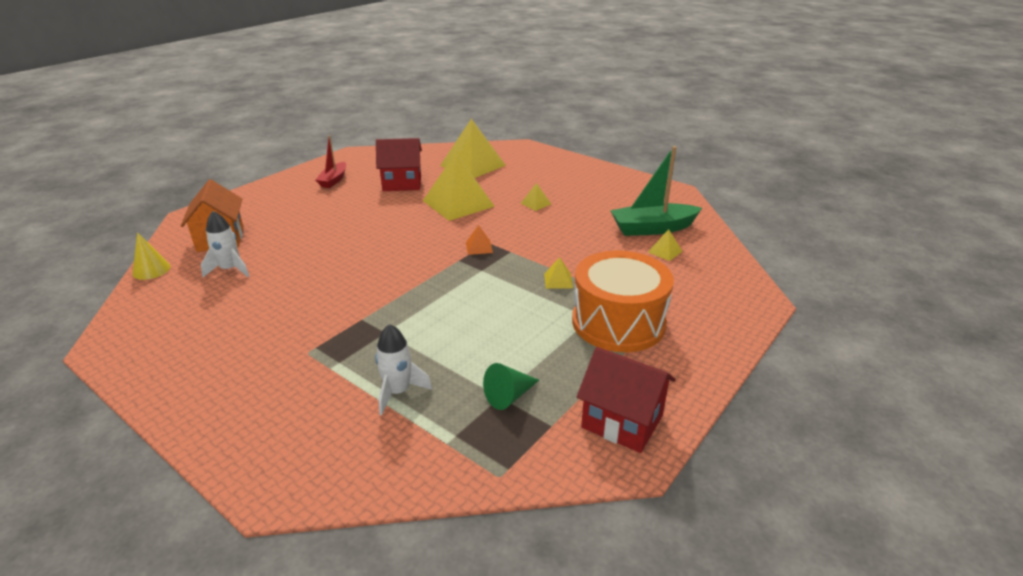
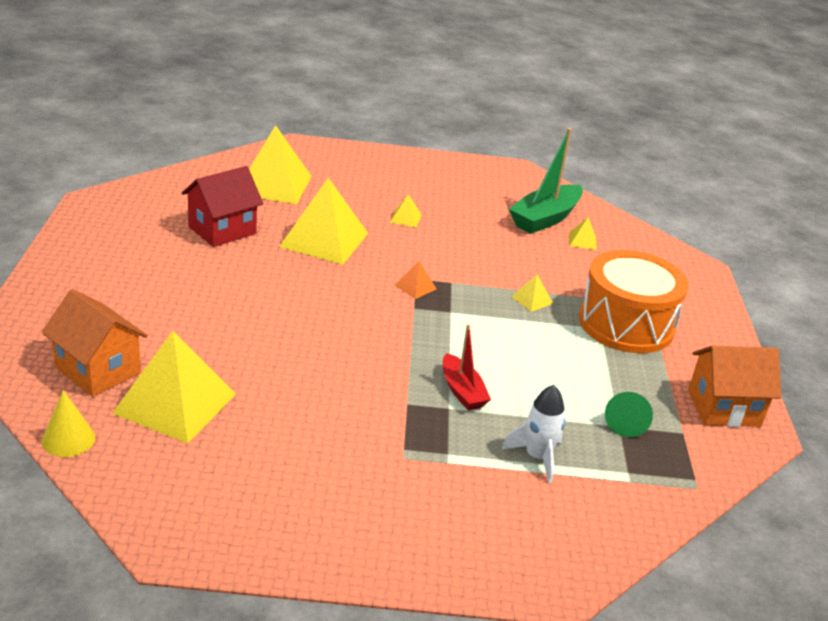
camera: 40 degrees left, 0 degrees up
white rocket [201,211,249,277] -> yellow pyramid [112,331,236,444]
red boat [316,135,346,188] -> red boat moved to [443,324,491,410]
red house [577,347,676,453] -> orange house [688,346,781,427]

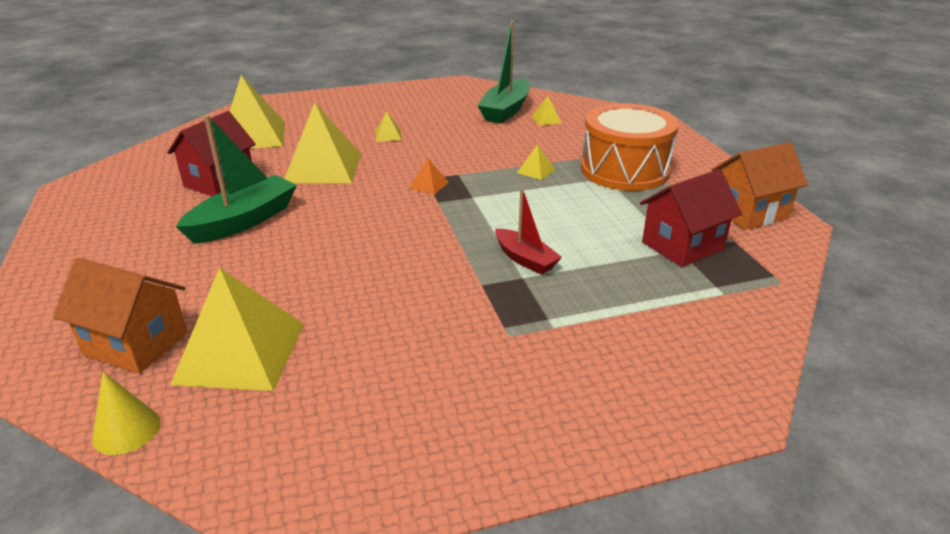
camera: 15 degrees left, 0 degrees up
white rocket [502,385,566,483] -> none
green cone [605,392,653,437] -> red house [640,169,742,267]
none -> green boat [176,115,297,244]

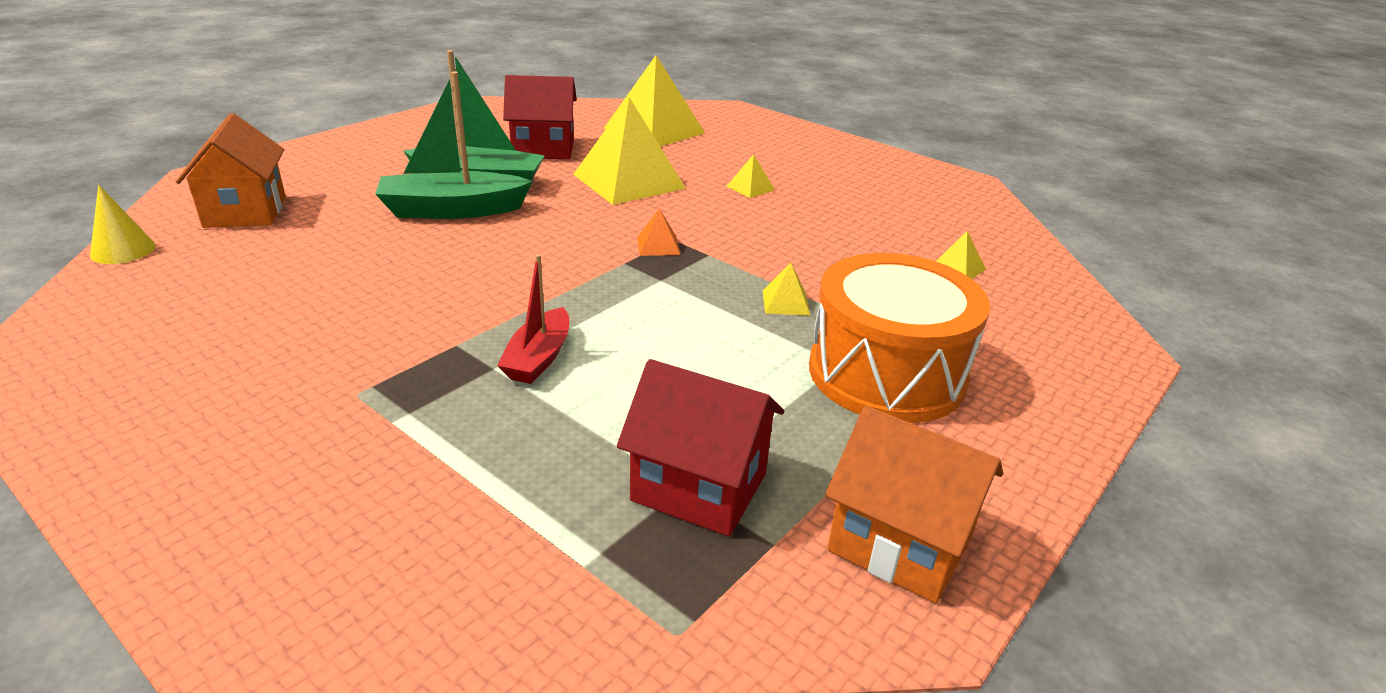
camera: 55 degrees right, 0 degrees up
yellow pyramid [170,267,304,391] -> none
green boat [477,21,530,124] -> green boat moved to [375,71,533,219]

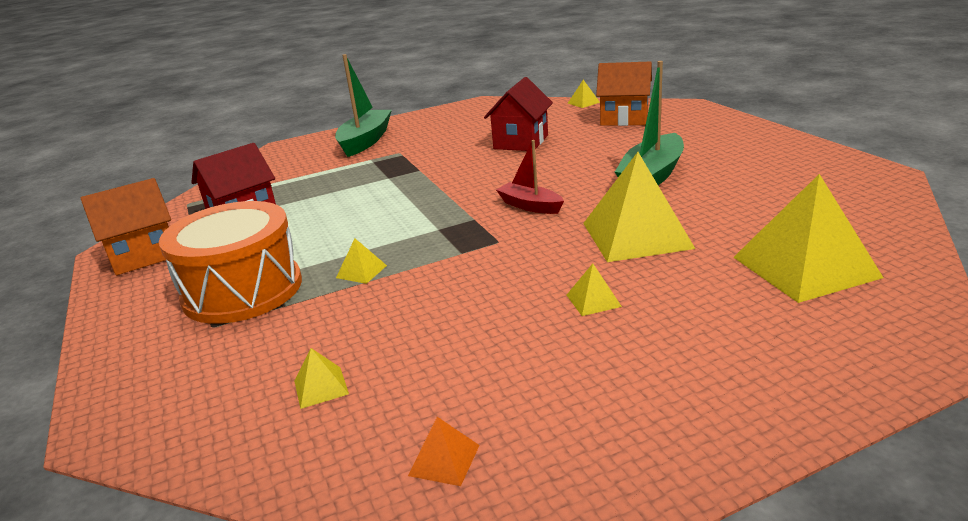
camera: 120 degrees right, 5 degrees down
yellow cone [90,185,156,264] -> yellow pyramid [567,80,600,108]
green boat [375,71,533,219] -> green boat moved to [335,54,392,157]
red boat [497,254,569,384] -> red boat moved to [496,140,564,214]
red house [503,75,577,159] -> red house moved to [484,77,553,151]
orange pyramid [637,208,680,256] -> orange pyramid moved to [408,417,480,486]

